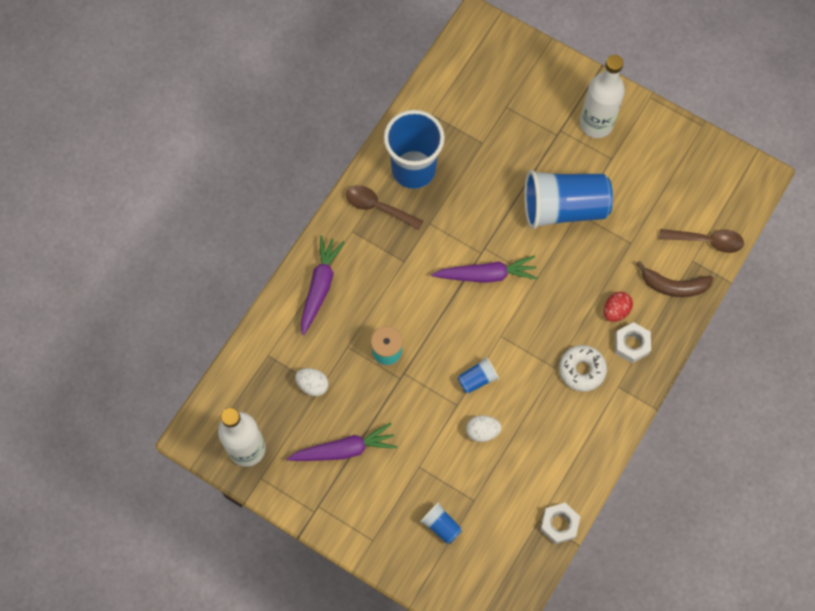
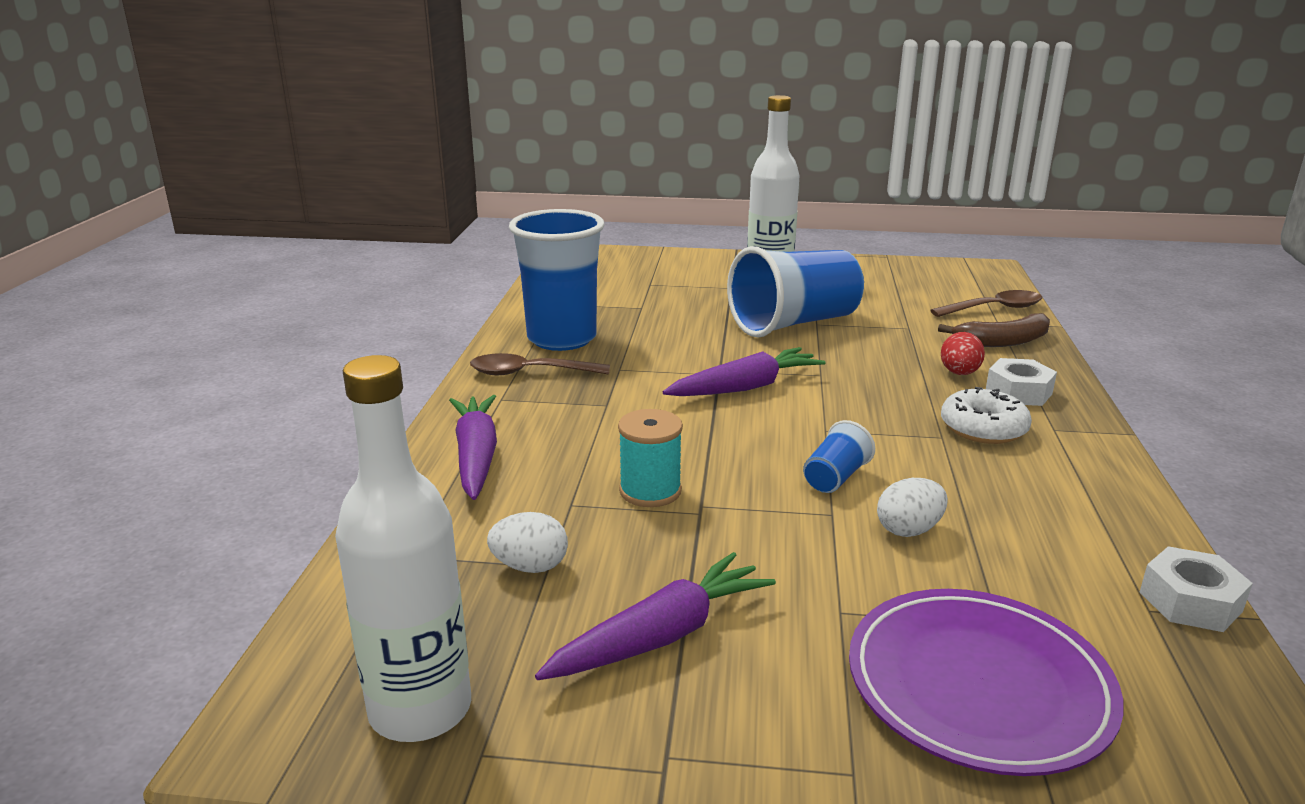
camera: 25 degrees left, 45 degrees down
blue cup [420,502,462,544] -> purple plate [849,589,1124,776]

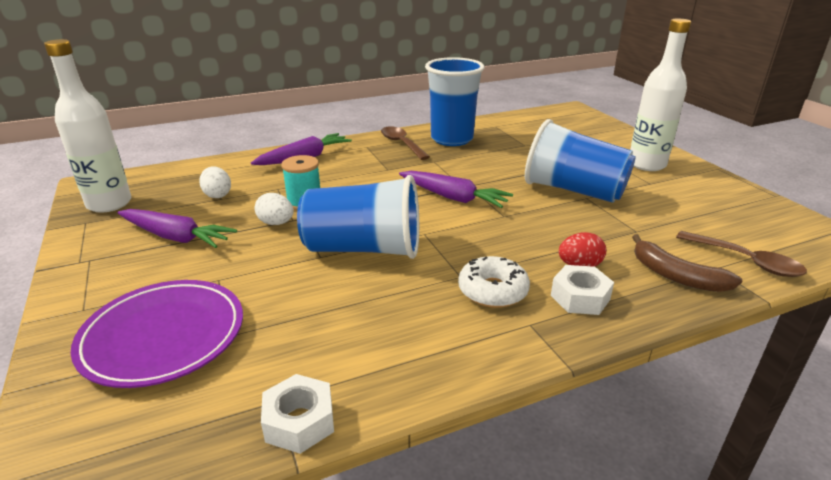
camera: 60 degrees right, 5 degrees up
blue cup [803,420,875,493] -> blue cup [297,175,419,259], size x2.30
white egg [877,478,948,537] -> white egg moved to [255,193,294,225]

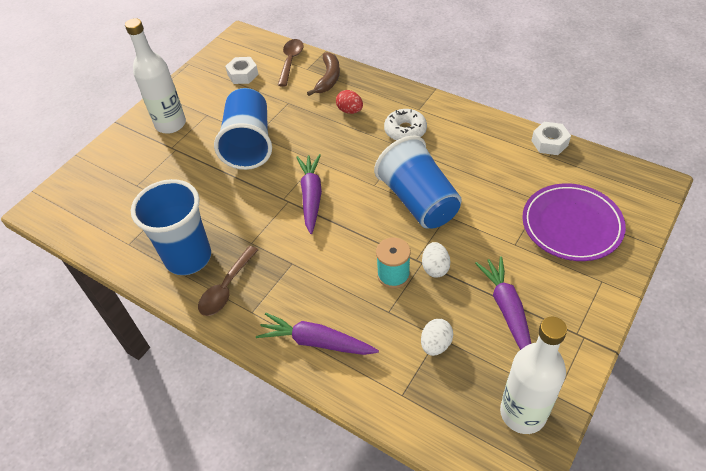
camera: 120 degrees left, 20 degrees up
white nut [551,265,614,315] -> white nut moved to [225,57,259,84]

